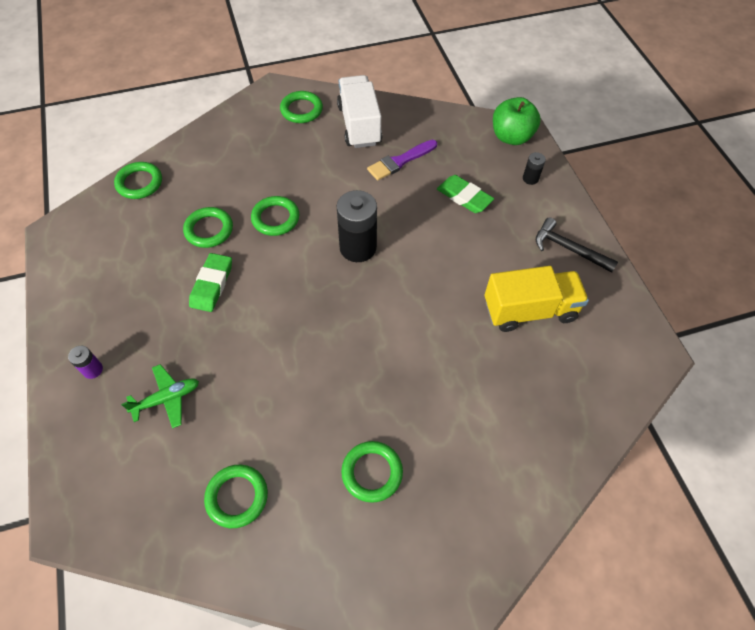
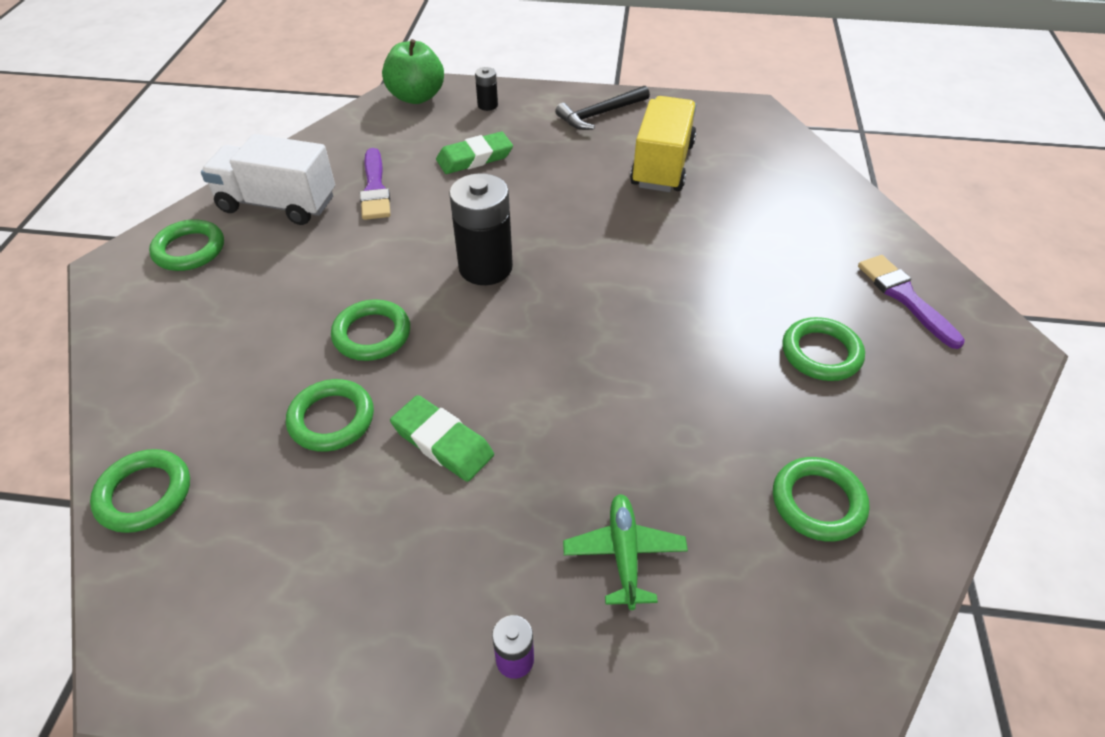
camera: 65 degrees left, 10 degrees down
none -> purple brush [858,255,965,349]

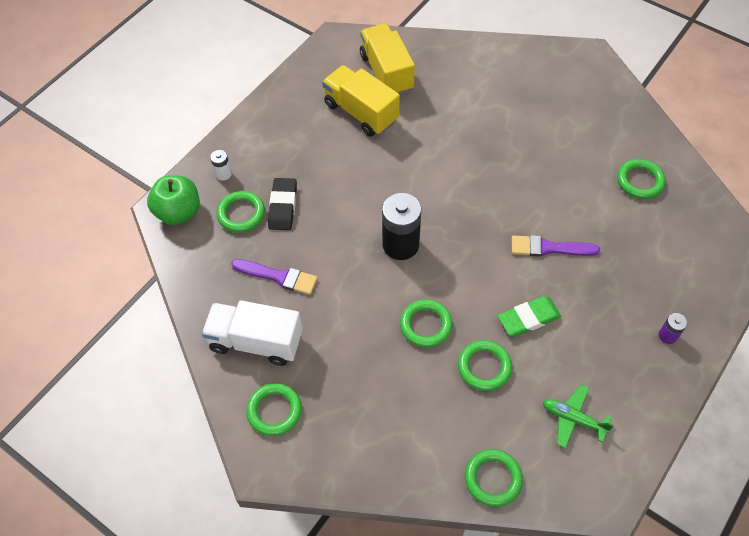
camera: 60 degrees left, 10 degrees up
white truck [201,134,335,225] -> white truck turned 60 degrees clockwise [202,300,303,366]
green eraser [436,132,513,174] -> black eraser [268,178,297,230]
black battery [475,67,498,111] -> white battery [210,150,232,181]
black hammer [555,86,650,130] -> none
green plane [563,494,688,610] -> green plane moved to [543,385,614,448]
green ring [782,317,865,381] -> green ring moved to [216,191,265,232]
purple brush [858,255,965,349] -> purple brush moved to [512,235,600,257]
none -> yellow truck [360,23,415,95]

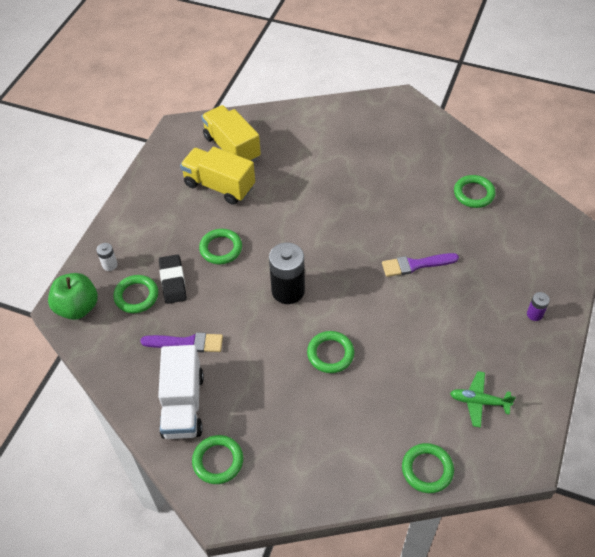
camera: 15 degrees left, 5 degrees down
white truck [202,300,303,366] -> white truck turned 90 degrees counterclockwise [158,345,204,439]
green ring [458,340,512,391] -> green ring moved to [199,229,242,264]
green eraser [498,296,561,337] -> none

